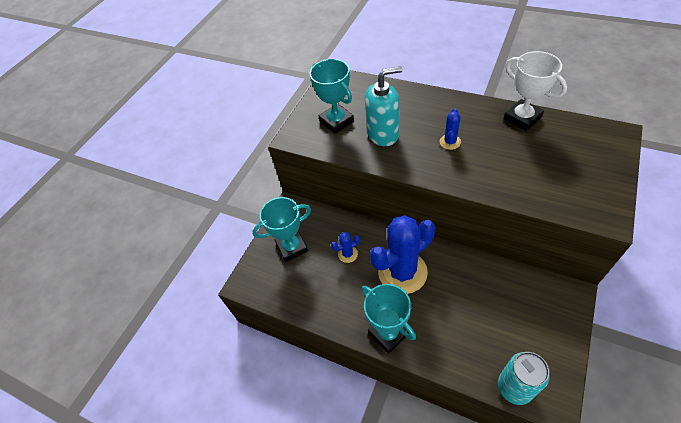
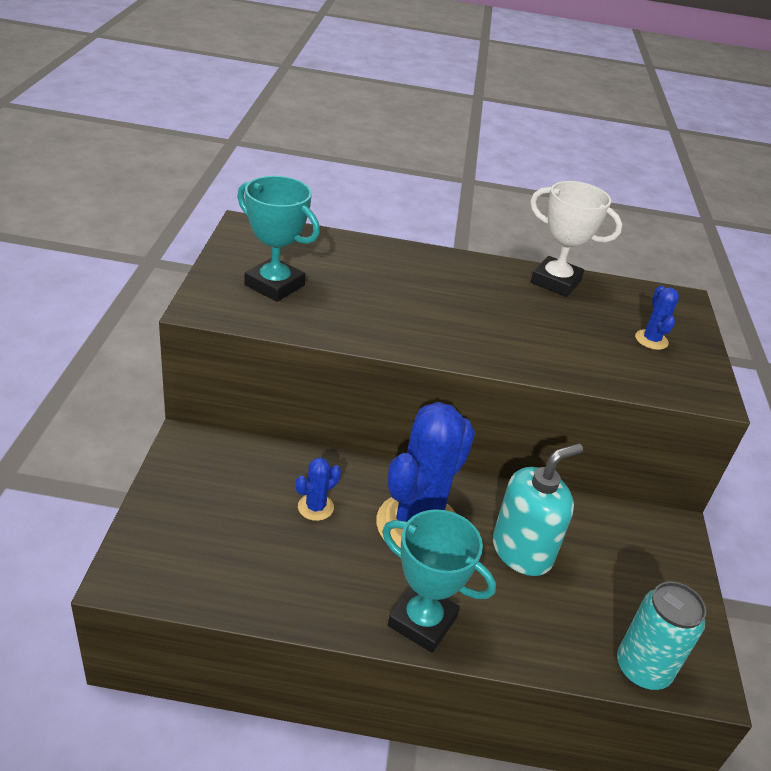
camera: 30 degrees left, 15 degrees down
turquoise trophy [252,197,311,262] -> none
turquoise soap dispenser [365,66,402,146] -> turquoise soap dispenser moved to [493,443,583,576]
blue cactus [440,108,461,150] -> blue cactus moved to [635,285,679,350]

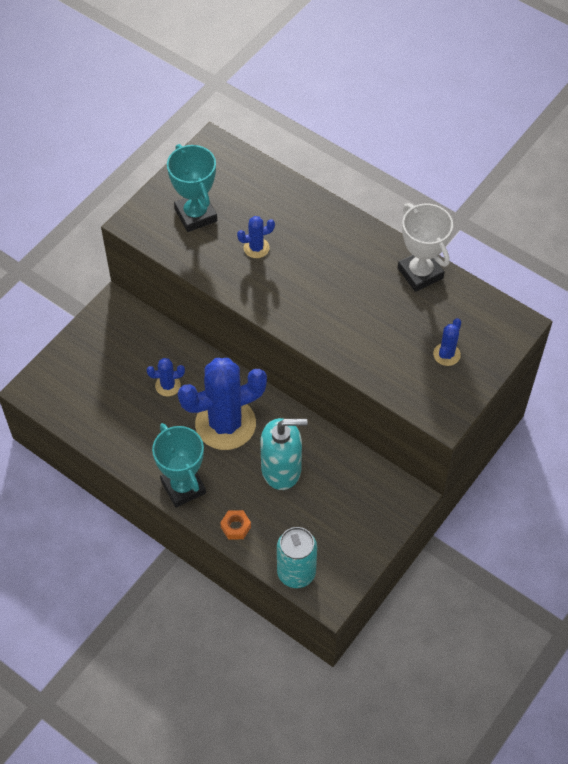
camera: 35 degrees right, 20 degrees up
none -> orange nut [220,510,251,539]
none -> blue cactus [237,216,275,258]

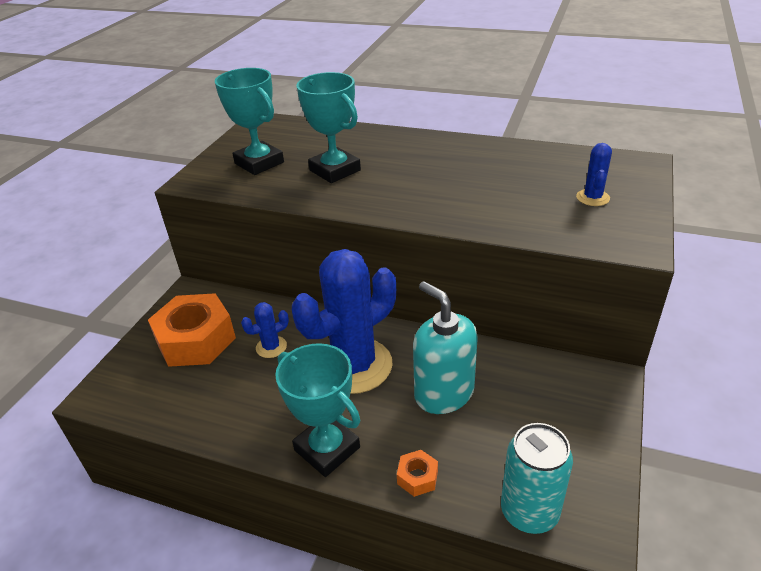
camera: 15 degrees left, 20 degrees down
blue cactus [237,216,275,258] -> turquoise trophy [297,72,361,183]
turquoise soap dispenser [260,418,308,490] -> turquoise soap dispenser turned 105 degrees counterclockwise [413,281,478,414]
white trophy [398,203,453,292] -> none
none -> orange nut [148,293,236,367]

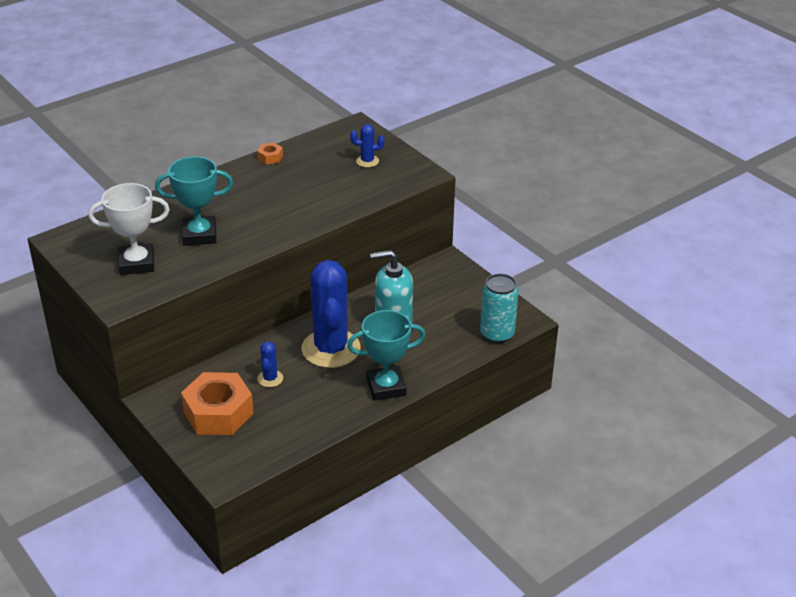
camera: 60 degrees left, 0 degrees up
turquoise trophy [215,68,284,175] -> white trophy [88,183,170,275]
orange nut [397,450,438,497] -> orange nut moved to [257,143,283,164]
blue cactus [576,143,612,206] -> blue cactus turned 45 degrees counterclockwise [350,124,385,168]

